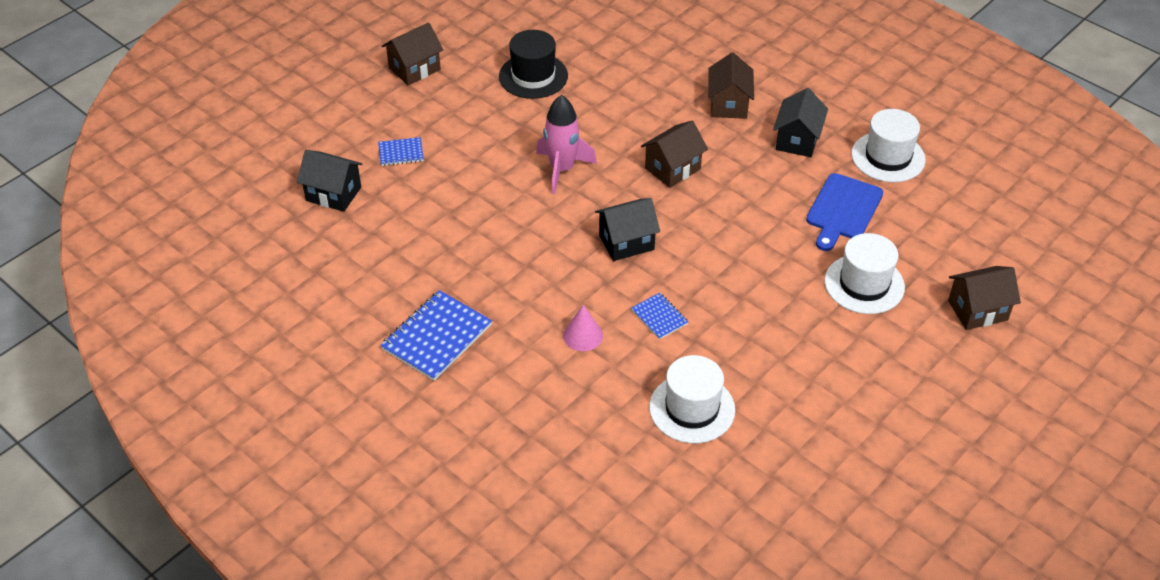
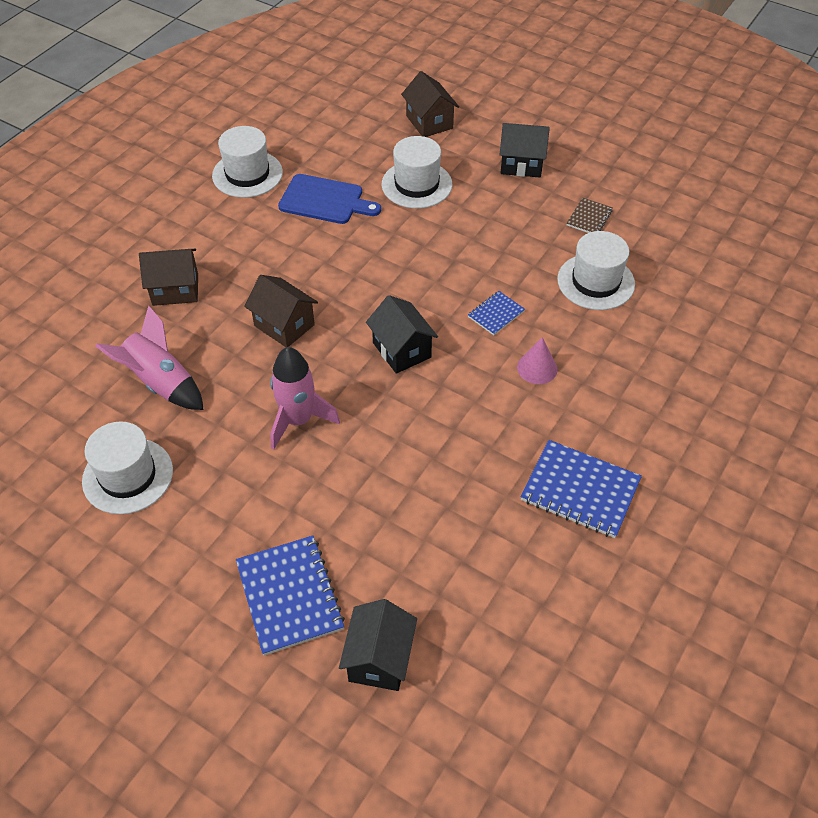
camera: 100 degrees left, 5 degrees up
blue notebook [378,137,424,166] -> blue notebook [236,536,345,656], size x1.88
brown house [382,22,443,85] -> none
black hat [499,30,568,99] -> white hat [82,422,173,514]
black house [773,88,828,157] -> black house moved to [500,123,550,177]
none -> pink rocket [95,305,204,410]
none -> brown notebook [567,197,613,233]

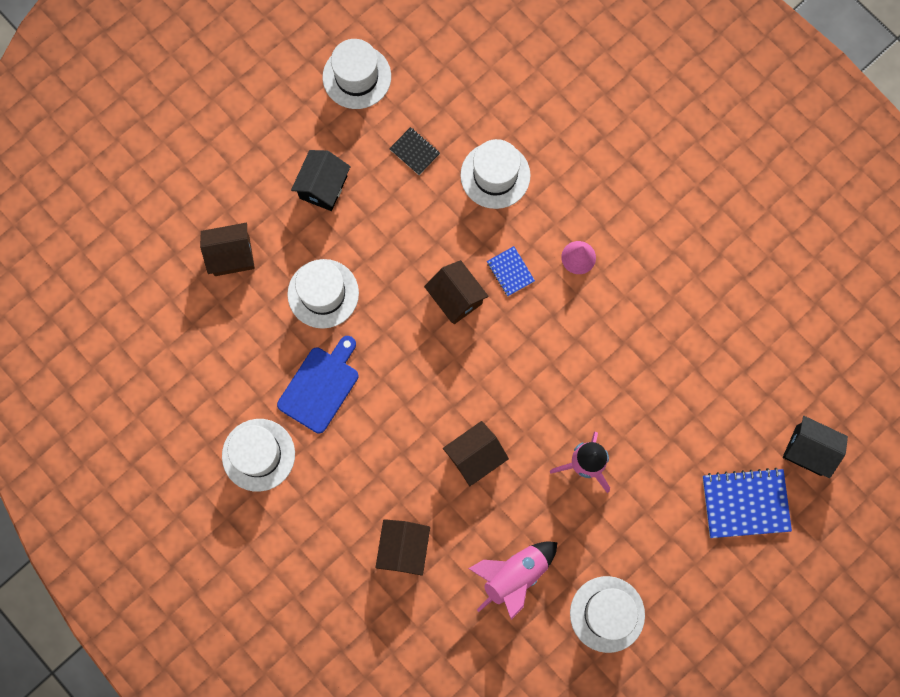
camera: 75 degrees left, 25 degrees up
black house [366,295,438,374] -> none
blue notebook [520,440,642,538] -> none
brown notebook [567,197,613,233] -> black notebook [389,127,440,175]
none -> white hat [323,39,391,109]
none -> brown house [424,260,489,324]

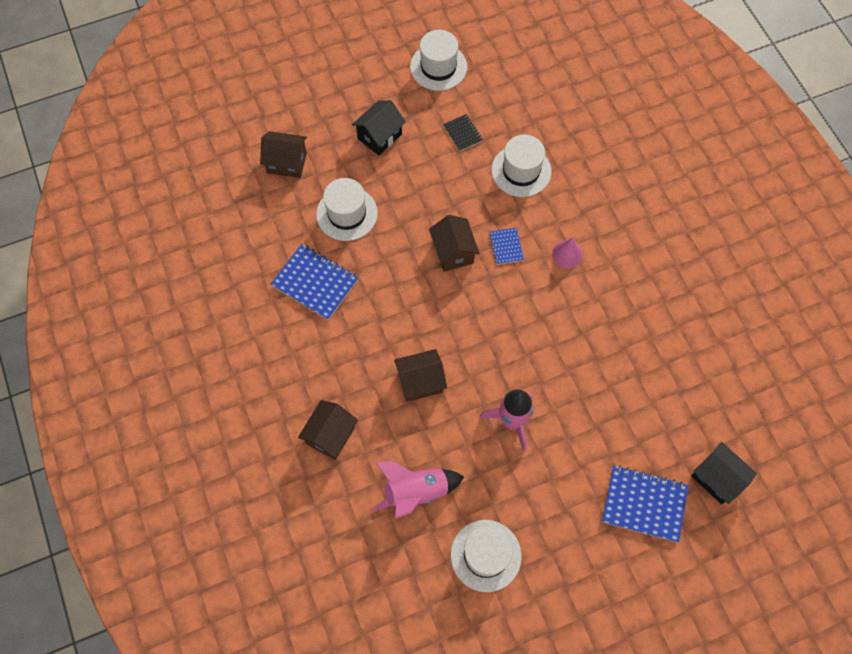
camera: 20 degrees right, 10 degrees down
white hat [222,419,295,492] -> none
blue cutting board [277,336,358,433] -> blue notebook [271,244,358,320]

